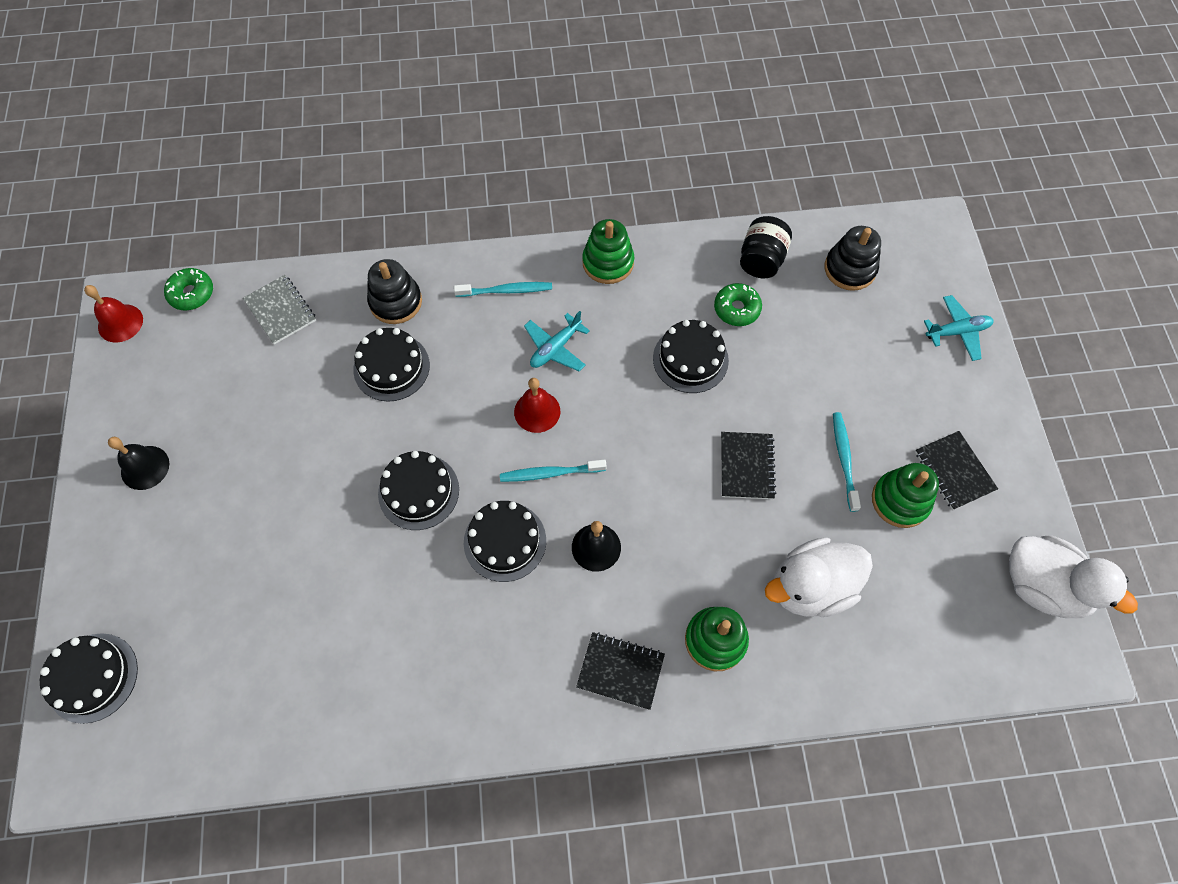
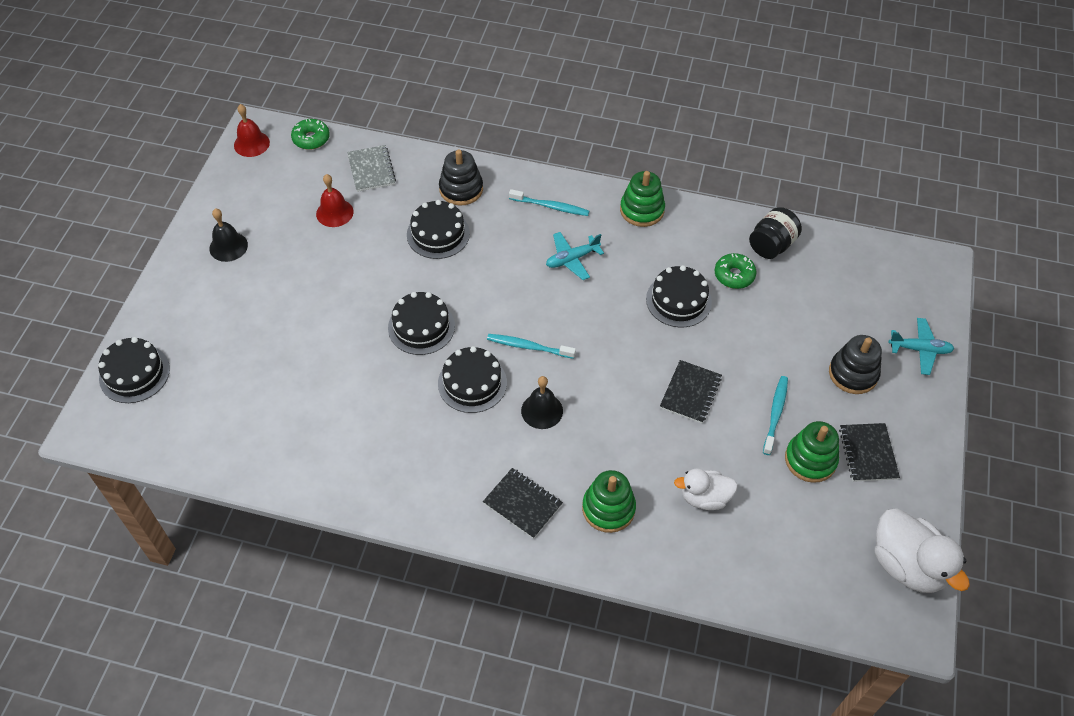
camera: 20 degrees right, 10 degrees down
red bell [514,378,560,433] -> red bell moved to [316,174,354,227]
white duck [765,537,873,617] -> white duck [674,469,738,510], size x0.63
black stacking toy [825,226,881,291] -> black stacking toy moved to [829,335,882,394]

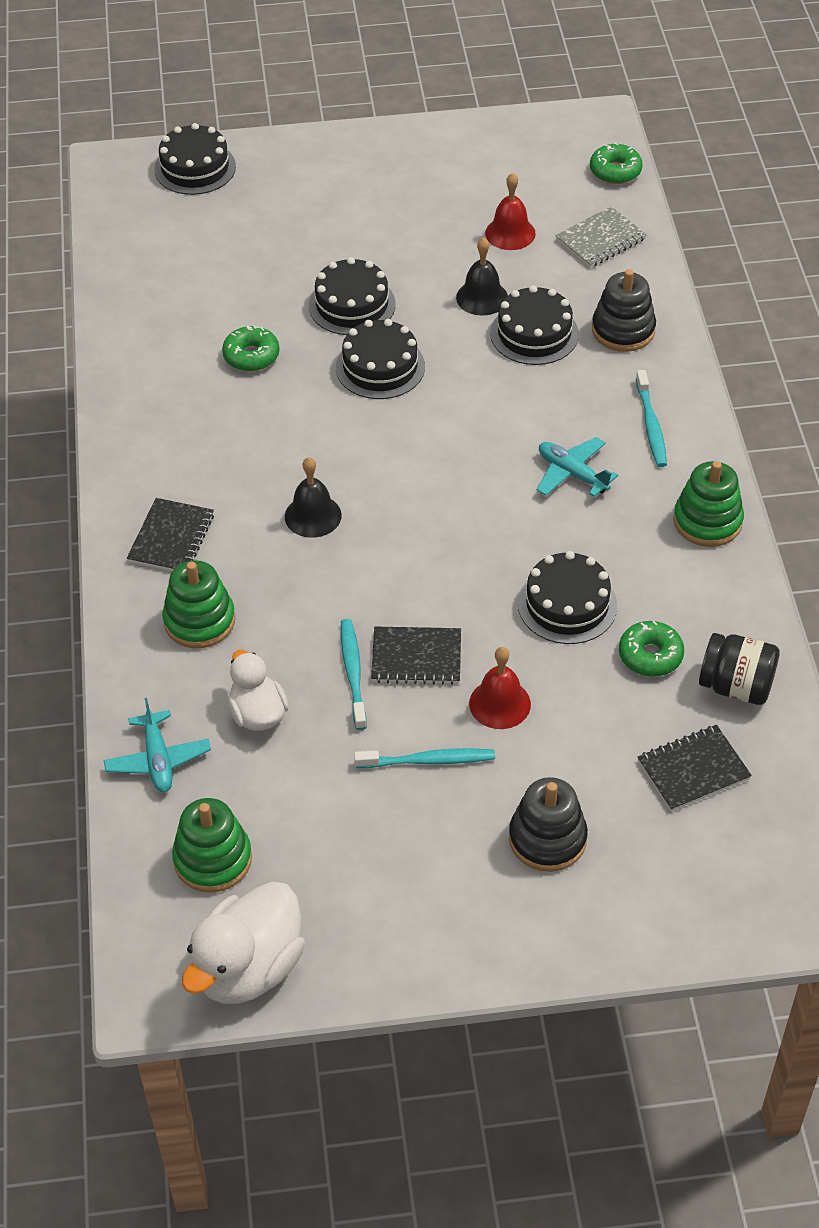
camera: 70 degrees right, 5 degrees down
black bell [209,209,248,262] -> black bell moved to [456,237,508,316]
red bell [234,104,270,157] -> red bell moved to [469,647,531,729]
black cake [438,346,507,413] -> black cake moved to [309,257,396,335]
turquoise toothbrush [487,334,576,359] -> turquoise toothbrush moved to [341,619,367,730]
green stacking toy [785,421,839,483] -> green stacking toy moved to [172,798,252,893]
black notebook [839,423,900,482] -> black notebook moved to [638,725,752,811]
turquoise plane [889,318,954,375] -> turquoise plane moved to [104,698,211,792]
none -> green donut [222,325,280,371]

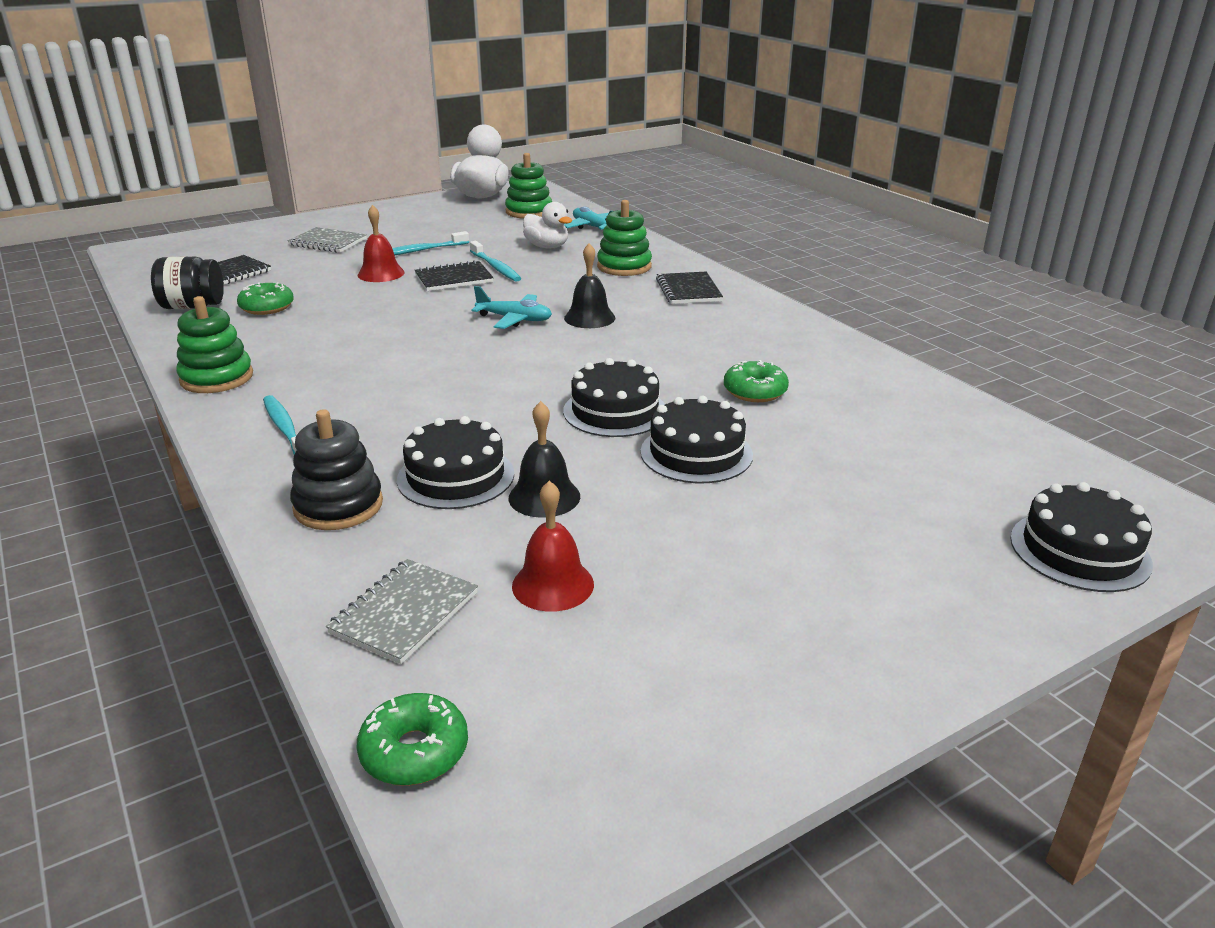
camera: 155 degrees right, 20 degrees down
black stacking toy [509,777,588,872] -> grey notebook [288,227,367,253]
black cake [518,551,617,644] -> none
turquoise plane [537,437,618,497] -> turquoise plane moved to [472,286,552,329]

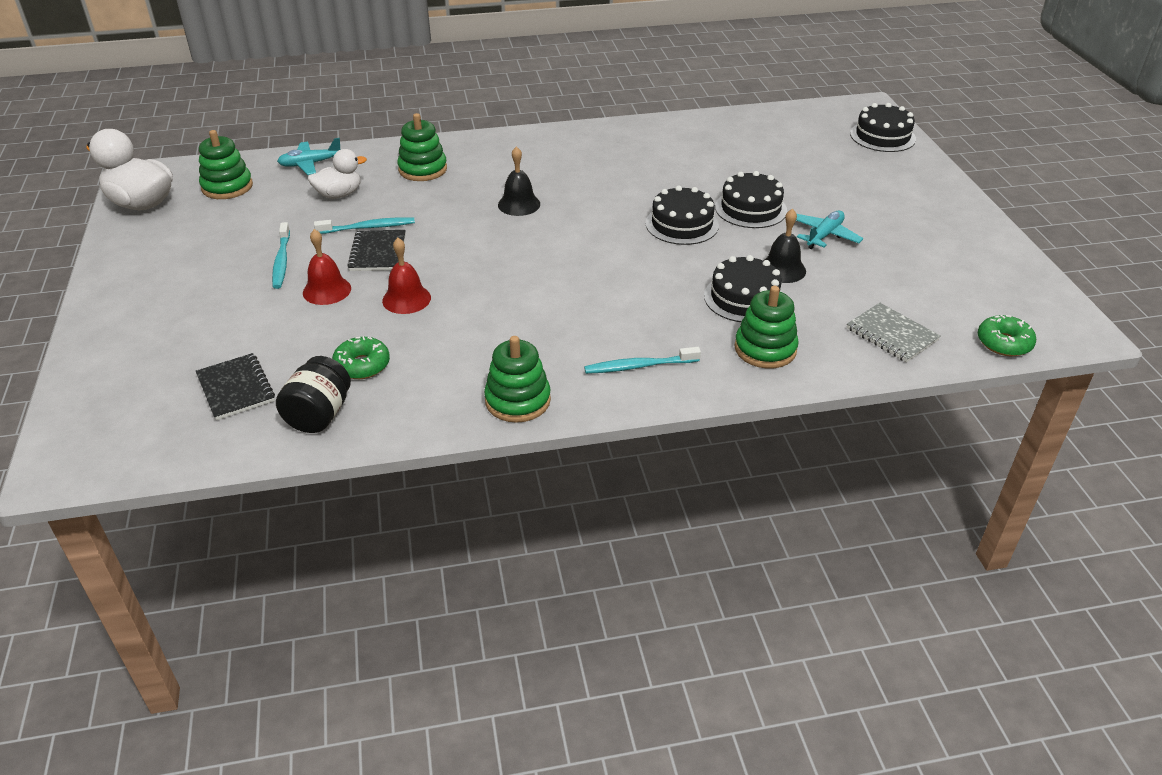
camera: 70 degrees left, 10 degrees up
grey notebook [288,227,367,253] -> none
black stacking toy [290,409,383,530] -> green stacking toy [734,286,799,368]
turquoise plane [472,286,552,329] -> turquoise plane moved to [796,210,863,249]
red bell [512,481,594,612] -> red bell moved to [382,238,431,314]
black notebook [656,272,723,304] -> none
green donut [724,360,789,402] -> none

